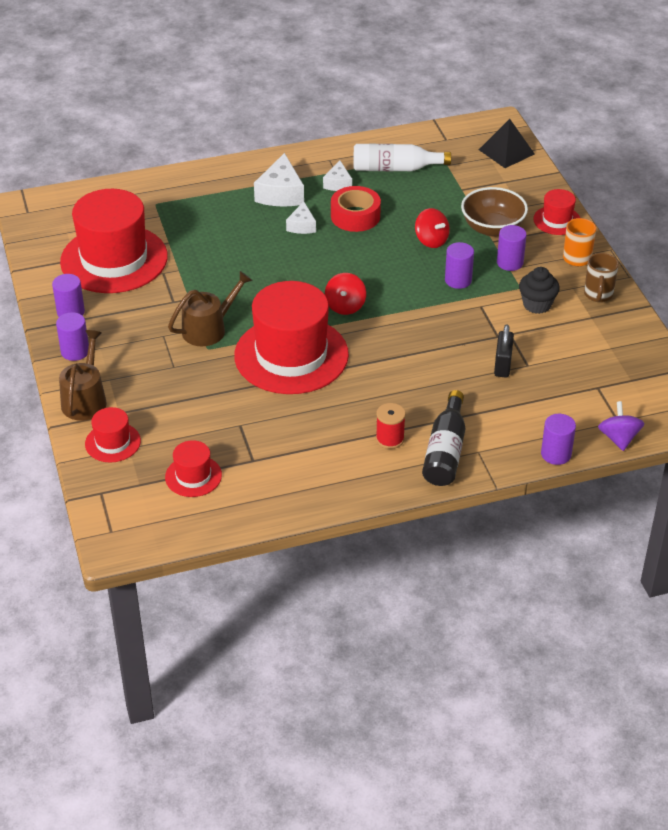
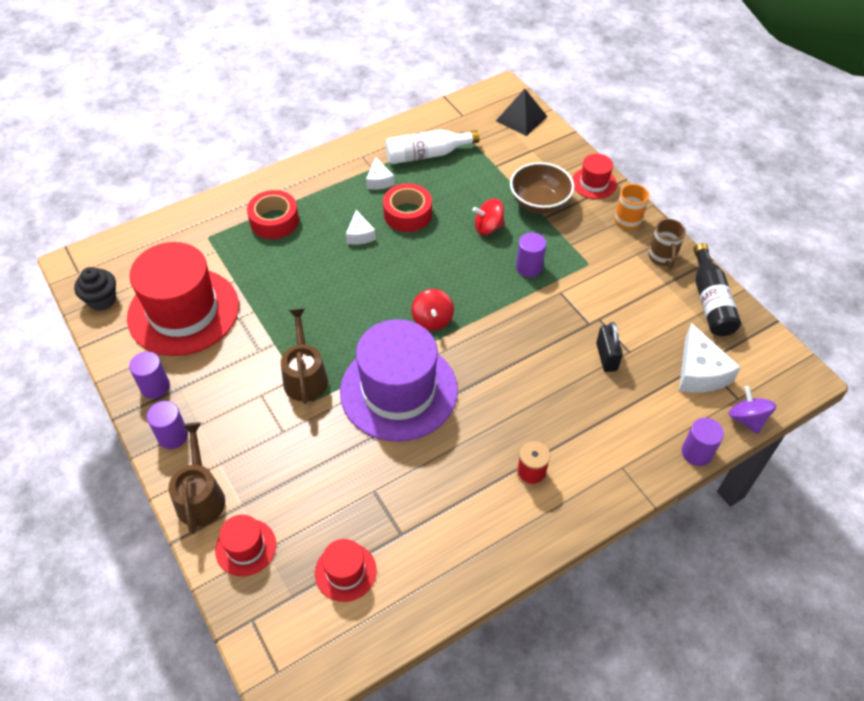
camera: 15 degrees left, 10 degrees up
brown watering can [168,271,253,346] -> brown watering can turned 45 degrees counterclockwise [281,309,328,404]
red hat [234,281,349,394] -> purple hat [340,319,458,442]
white cheese [254,153,304,207] -> white cheese moved to [679,323,741,393]
red spinning top [415,208,450,248] -> red spinning top turned 135 degrees clockwise [473,198,505,235]
black bottle [422,390,465,486] -> black bottle moved to [694,243,741,336]
purple cylinder [497,225,527,271] -> none
black cupcake [519,267,560,314] -> black cupcake moved to [74,267,116,311]
none -> red tape [247,190,299,239]

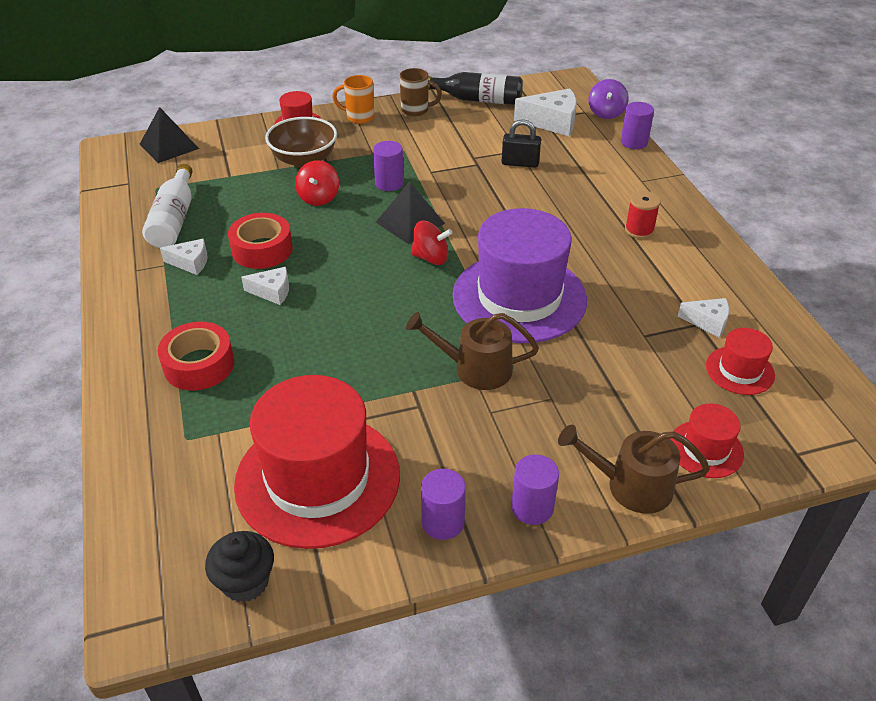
camera: 75 degrees left, 10 degrees down
purple spinning top [729,386,776,434] -> purple spinning top turned 75 degrees counterclockwise [589,79,628,119]
none -> black pyramid [376,182,445,244]
none -> white cheese [677,298,729,337]

